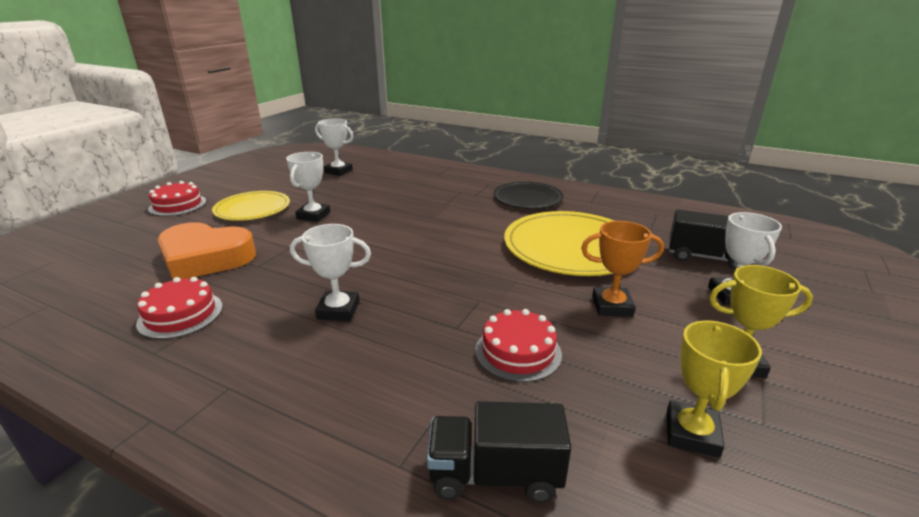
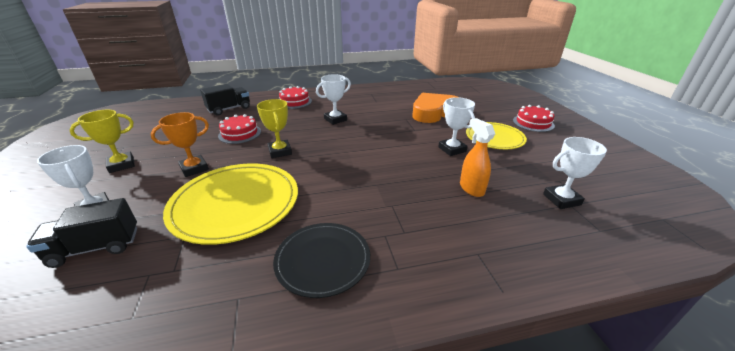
camera: 140 degrees right, 5 degrees up
red cake [136,277,223,339] -> red cake moved to [279,86,312,109]
yellow trophy [667,321,762,458] -> yellow trophy moved to [257,99,292,158]
none -> orange spray bottle [460,118,495,197]

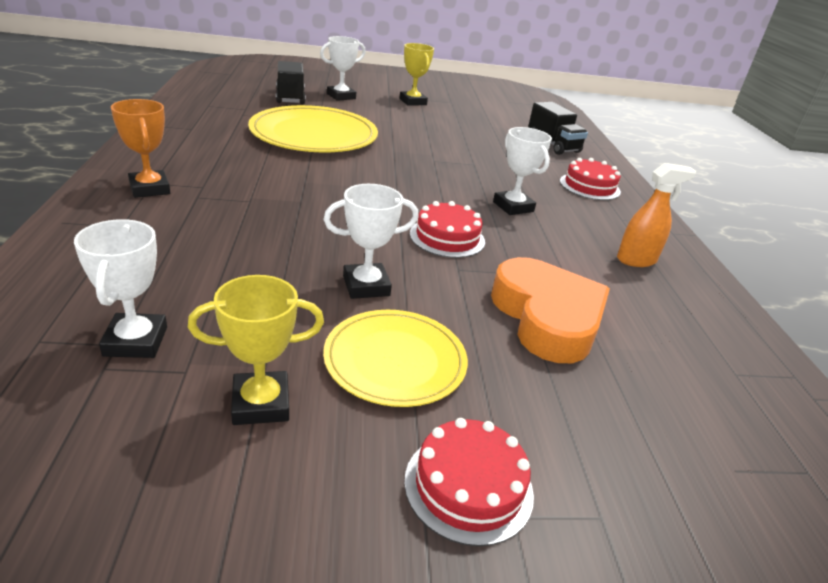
camera: 95 degrees right, 0 degrees up
orange trophy [150,112,209,177] -> orange trophy moved to [111,99,170,198]
red cake [218,114,261,144] -> red cake moved to [410,201,485,258]
yellow trophy [257,99,292,158] -> yellow trophy moved to [187,275,324,425]
black plate [273,223,370,298] -> none
orange spray bottle [460,118,495,197] -> orange spray bottle moved to [617,163,697,267]

